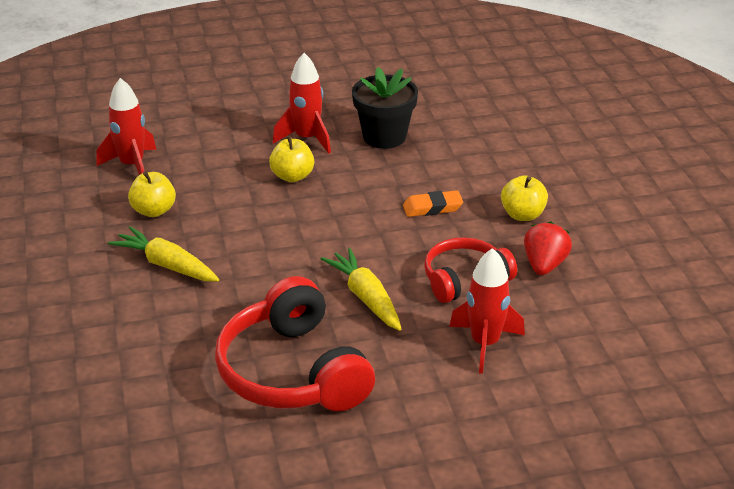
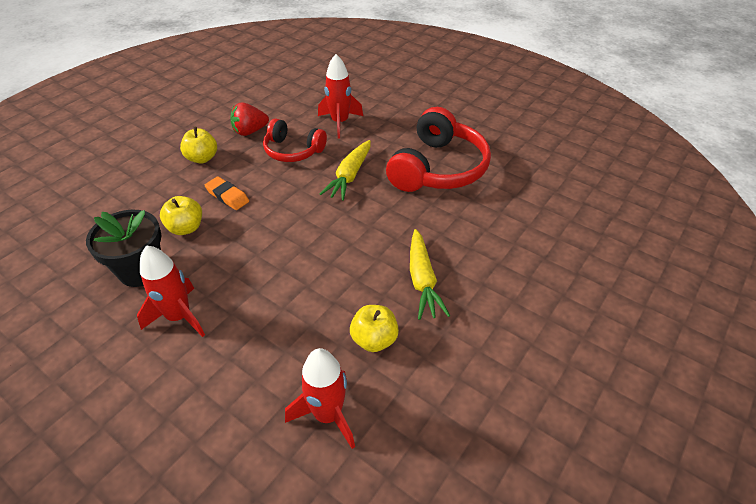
camera: 130 degrees left, 10 degrees up
yellow apple [269,136,314,182] -> yellow apple moved to [160,196,202,235]

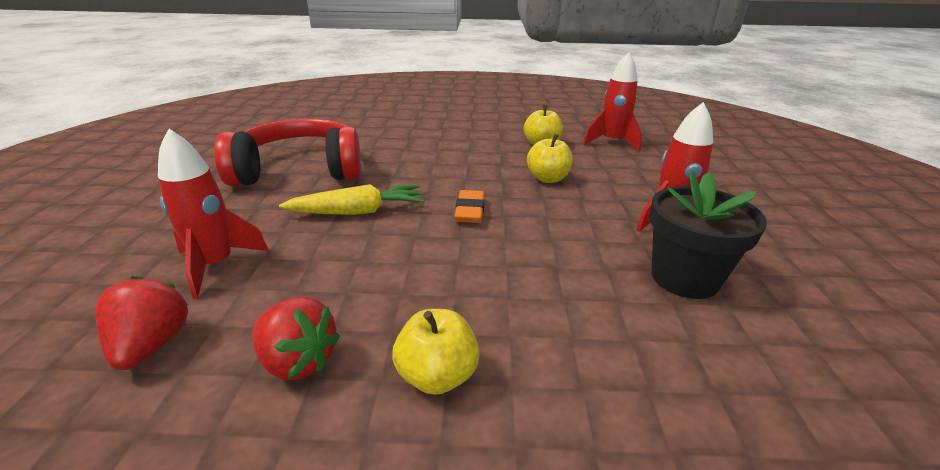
camera: 125 degrees left, 15 degrees down
yellow apple [160,196,202,235] -> yellow apple moved to [527,134,573,183]
orange eraser [205,176,249,210] -> orange eraser moved to [454,190,485,223]
red headphones [263,118,327,162] -> none
yellow carrot [410,229,450,320] -> none
none -> red strawberry [96,276,188,370]

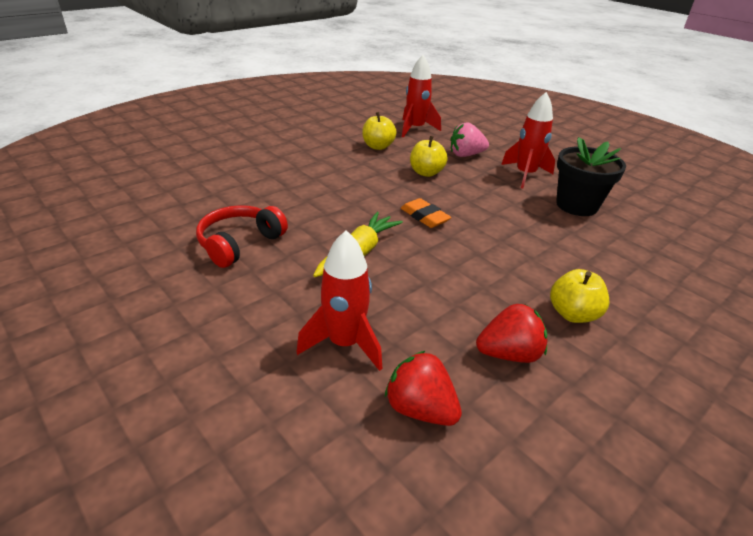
camera: 45 degrees left, 5 degrees up
red headphones [214,119,361,186] -> red headphones [196,205,288,268], size x0.61
none -> pink strawberry [450,122,489,157]

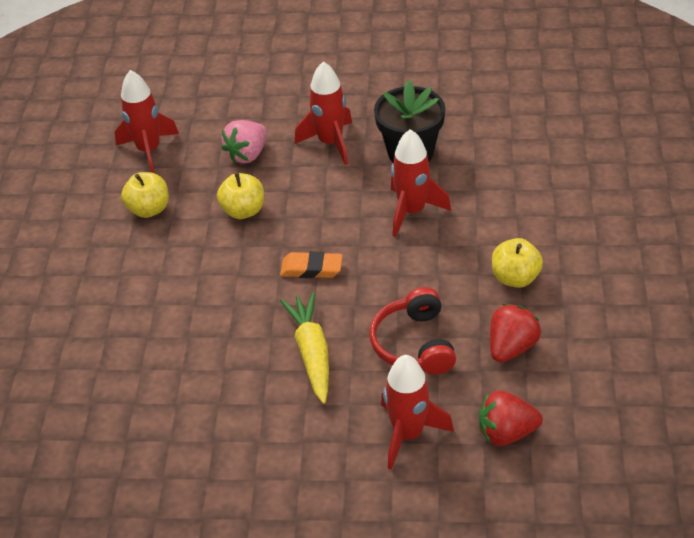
camera: 40 degrees left, 10 degrees up
red headphones [196,205,288,268] -> red headphones moved to [369,287,456,375]
none -> red rocket [391,129,451,237]

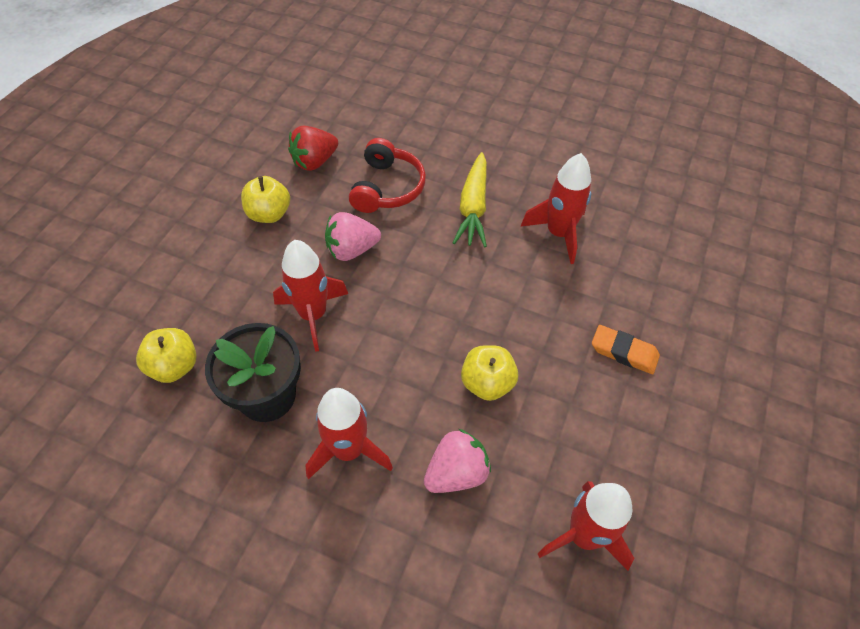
camera: 165 degrees left, 10 degrees up
yellow apple [121,172,169,218] -> yellow apple moved to [136,328,197,383]
orange eraser [280,251,343,278] -> orange eraser moved to [592,325,660,374]
red rocket [381,355,454,470] -> red rocket moved to [521,153,591,264]
red strawberry [479,390,543,446] -> none
none -> pink strawberry [325,212,381,261]

